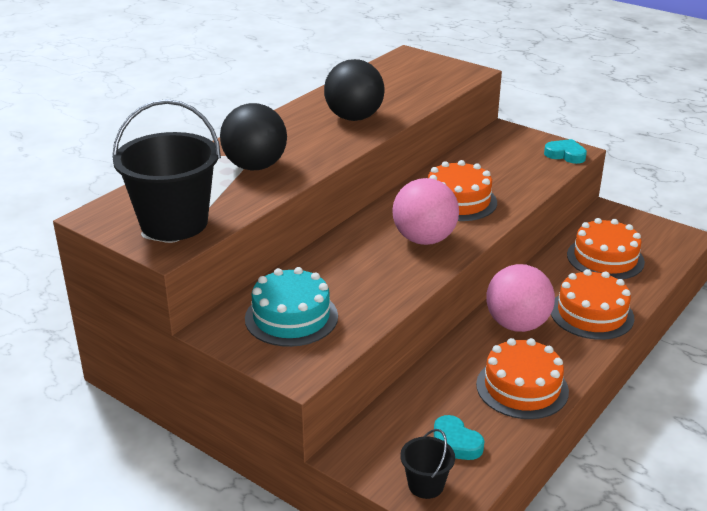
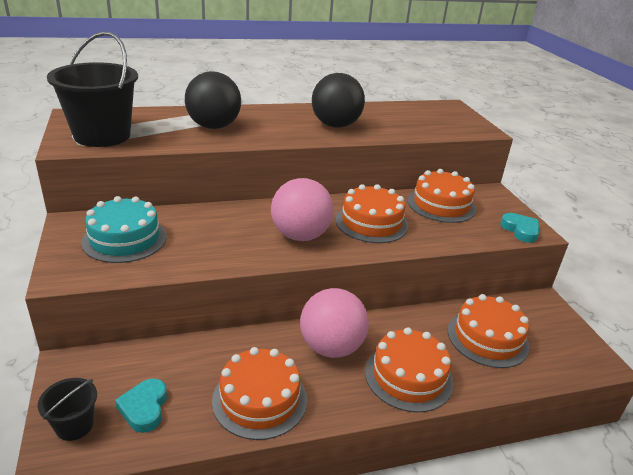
camera: 35 degrees right, 0 degrees up
none -> orange cake [408,169,476,223]

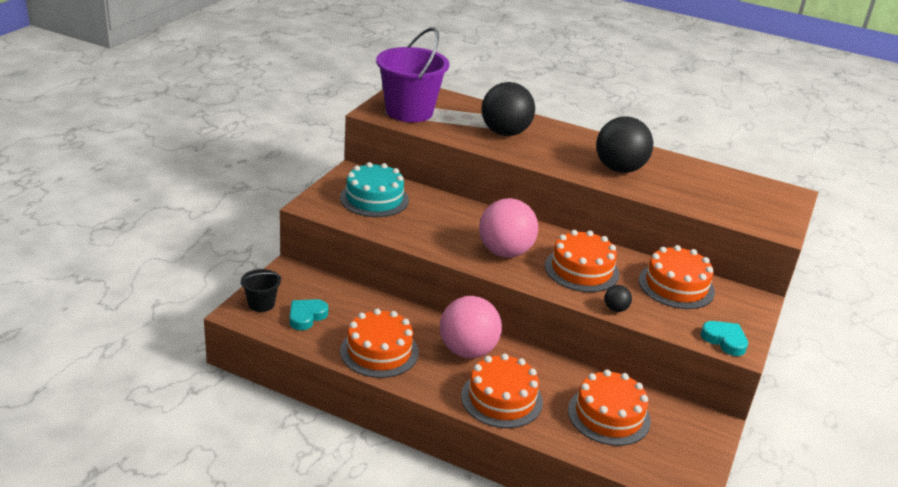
camera: 40 degrees right, 0 degrees up
black bucket [47,31,138,147] -> purple bucket [376,28,449,122]
turquoise heart [500,213,540,243] -> turquoise heart turned 60 degrees counterclockwise [701,321,748,356]
none -> black ball [604,285,632,312]

